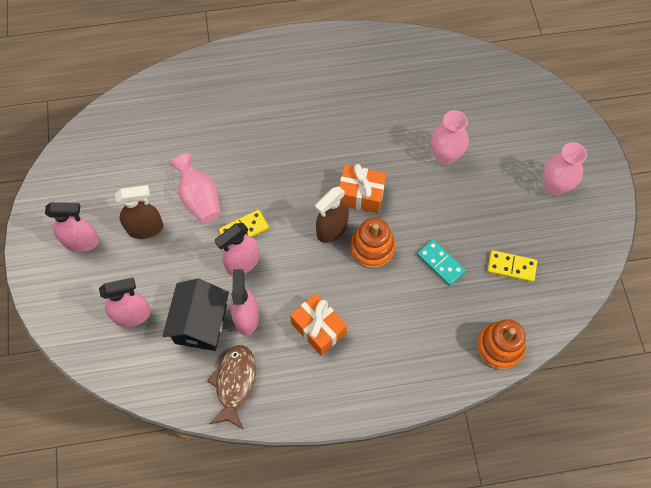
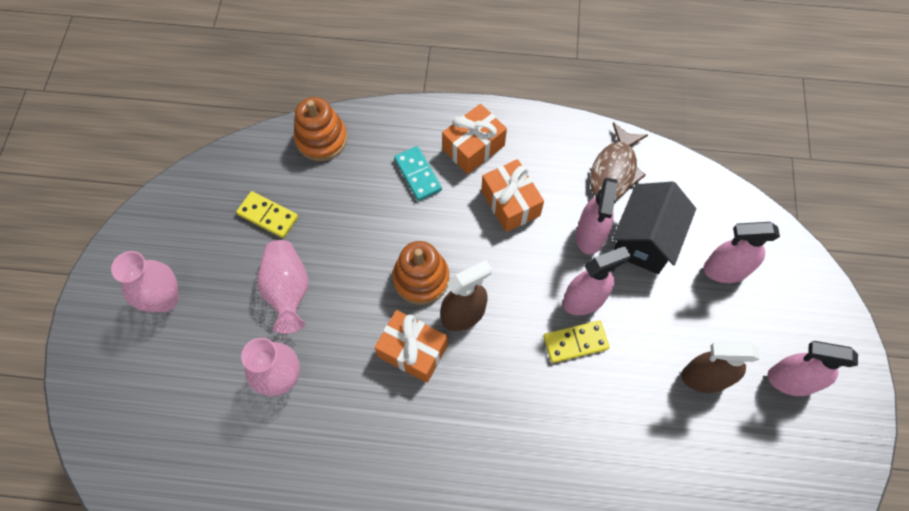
camera: 165 degrees left, 0 degrees up
pink vase [170,153,221,223] -> pink vase moved to [258,240,309,334]
turquoise domino [417,239,466,286] -> turquoise domino moved to [394,146,442,201]
none -> orange gift [442,104,507,174]

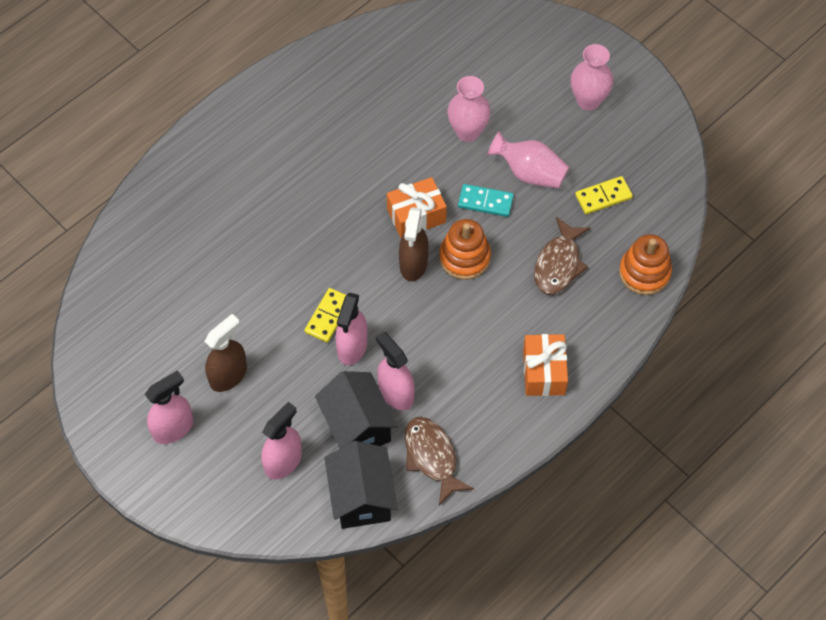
camera: 130 degrees right, 5 degrees down
turquoise domino [394,146,442,201] -> turquoise domino moved to [458,184,514,217]
orange gift [481,159,544,232] -> none
none -> black house [324,441,398,529]
none -> brown fish [534,217,591,295]

